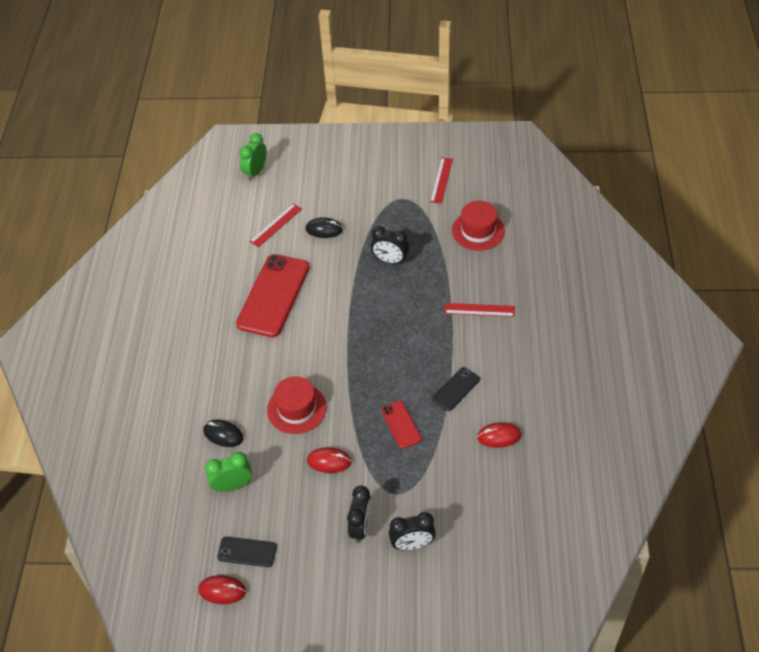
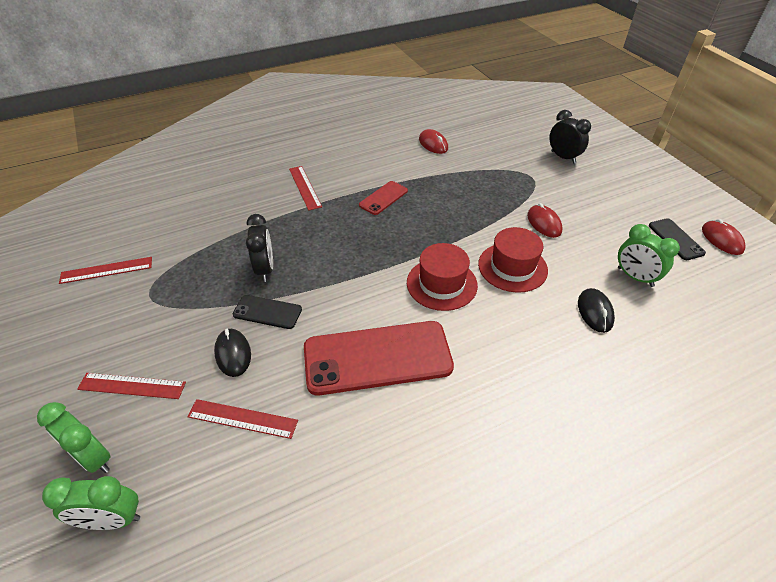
camera: 120 degrees left, 5 degrees down
black clock [347,486,372,543] -> none
red phone [381,401,422,449] -> red phone moved to [359,181,408,215]
black phone [432,367,480,411] -> black phone moved to [233,295,302,329]
red hat [452,201,505,251] -> red hat moved to [407,243,478,311]
none -> green clock [37,402,111,473]
none -> red ruler [77,373,186,399]

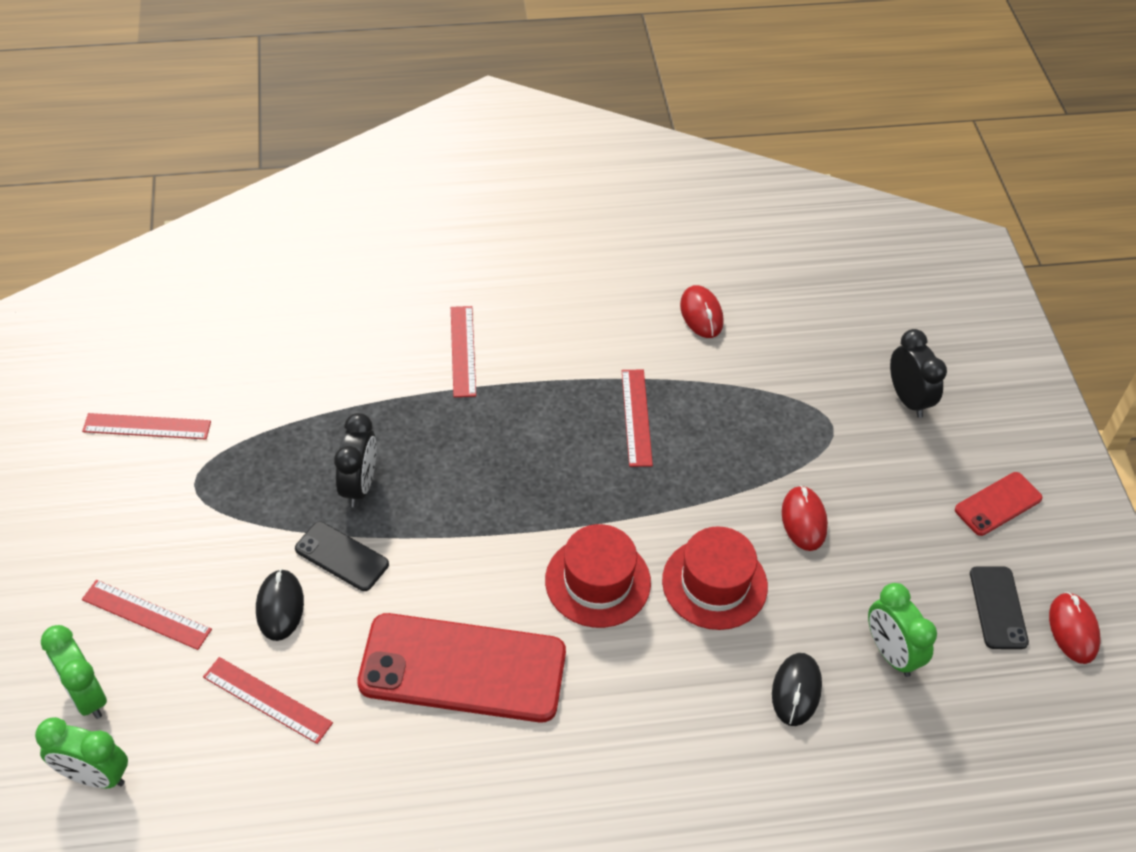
camera: 15 degrees right, 5 degrees up
red phone [359,181,408,215] -> red phone moved to [955,472,1043,536]
none -> red ruler [622,370,653,467]

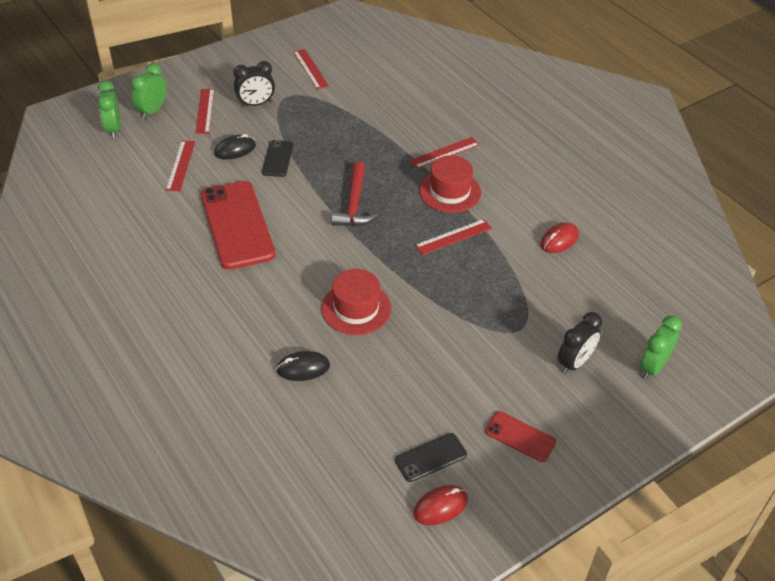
camera: 65 degrees right, 5 degrees down
black clock [334,413,377,507] -> black clock moved to [233,61,275,107]
red hat [545,524,651,628] -> red hat moved to [419,155,481,213]
red mouse [782,485,828,551] -> none
green clock [868,583,937,677] -> green clock moved to [640,316,682,380]
none -> red hammer [331,162,377,226]

